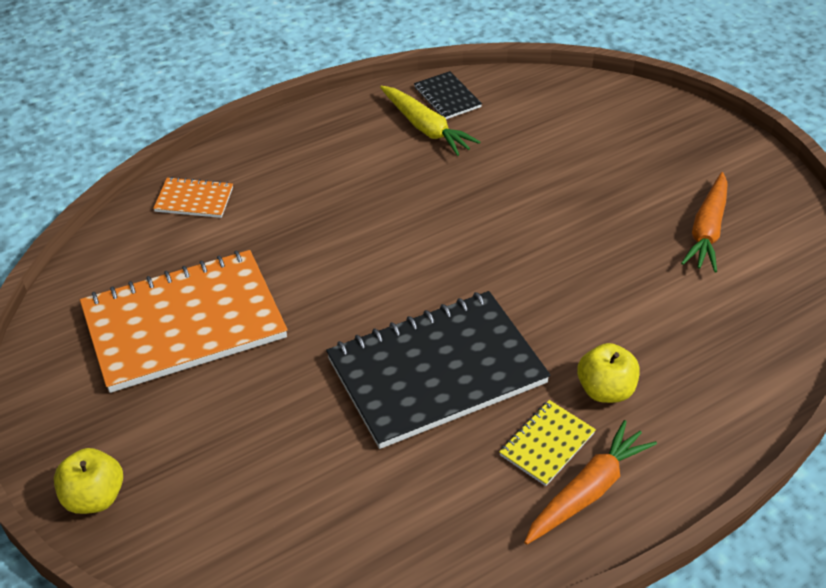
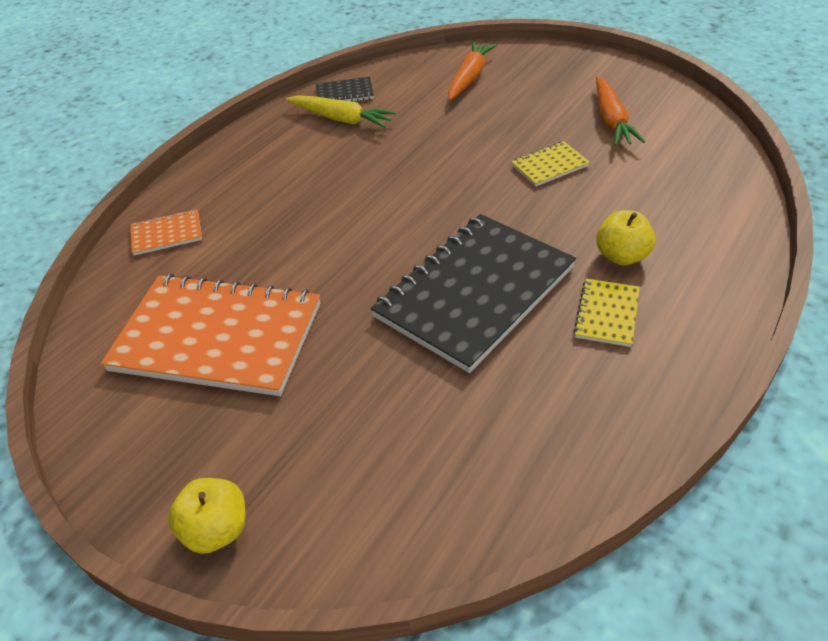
camera: 20 degrees left, 0 degrees up
orange notebook [80,250,288,393] -> orange notebook turned 60 degrees clockwise [101,274,320,396]
black notebook [414,71,482,119] -> black notebook turned 45 degrees counterclockwise [316,77,374,102]
orange carrot [524,420,657,545] -> orange carrot moved to [448,42,497,100]
none -> yellow notebook [511,141,590,187]

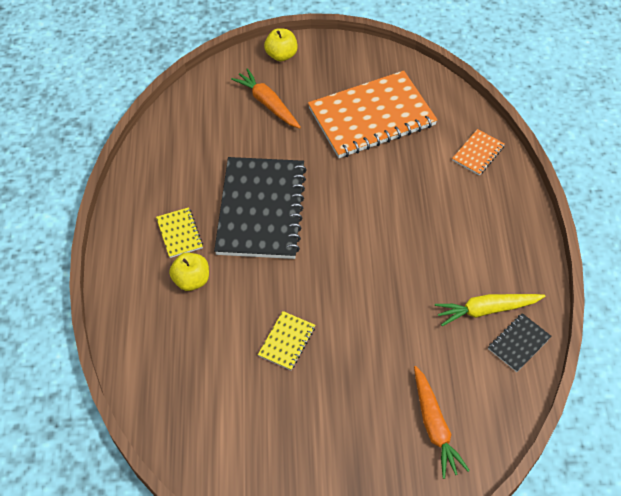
camera: 140 degrees right, 10 degrees up
orange carrot [596,76,645,146] -> orange carrot moved to [231,68,301,128]

